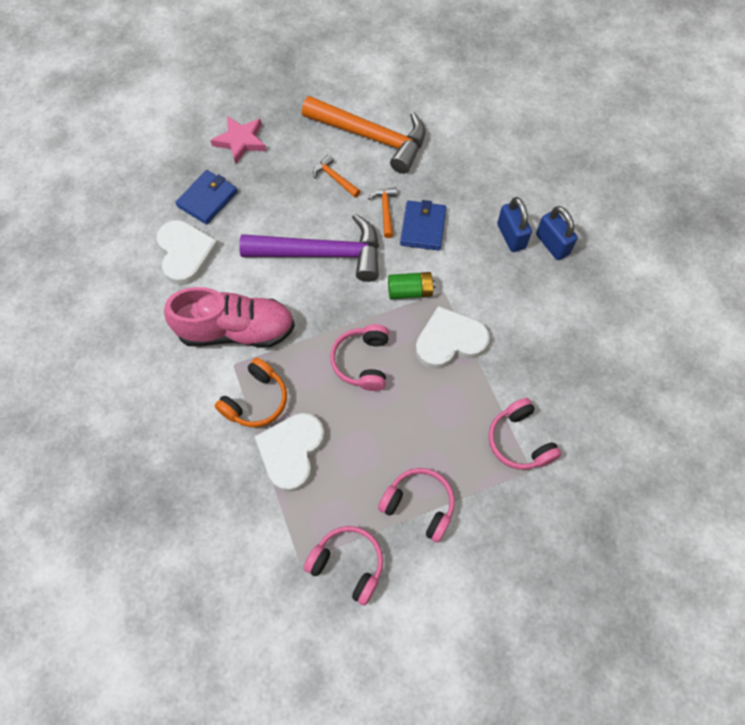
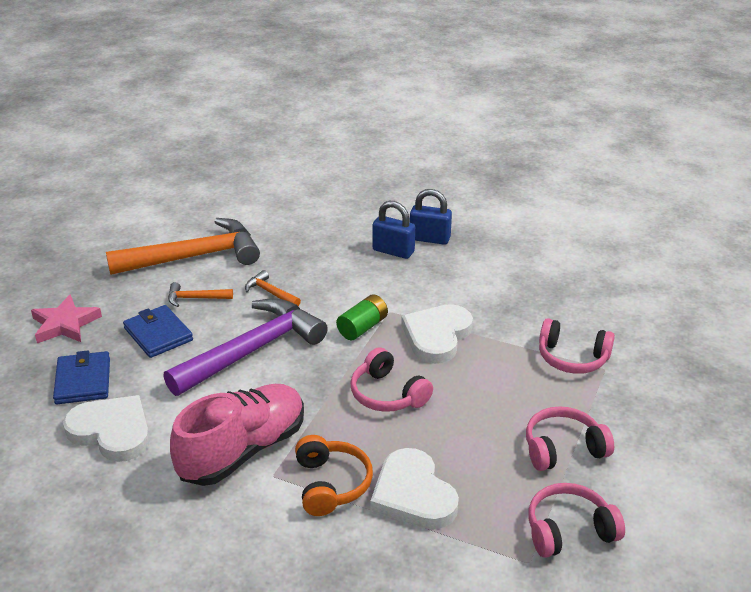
camera: 45 degrees left, 30 degrees down
blue wallet [400,200,446,251] -> blue wallet moved to [123,305,193,358]

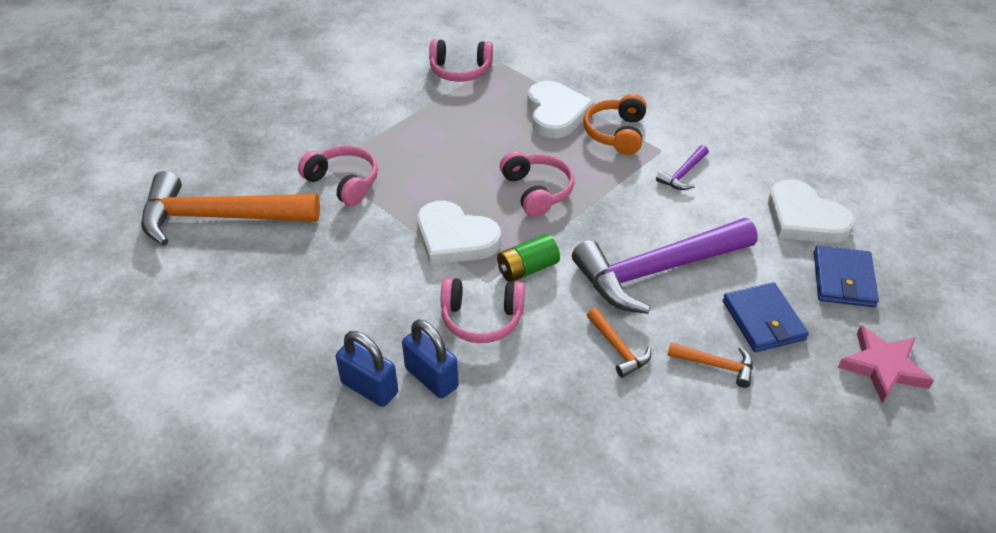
camera: 160 degrees left, 10 degrees up
orange hammer [106,218,260,275] -> orange hammer moved to [141,171,320,246]
pink shoe [170,384,304,486] -> purple hammer [656,145,709,190]
white heart [401,304,473,364] -> white heart turned 75 degrees clockwise [417,201,501,265]
pink headphones [526,406,614,471] -> pink headphones moved to [441,278,525,343]

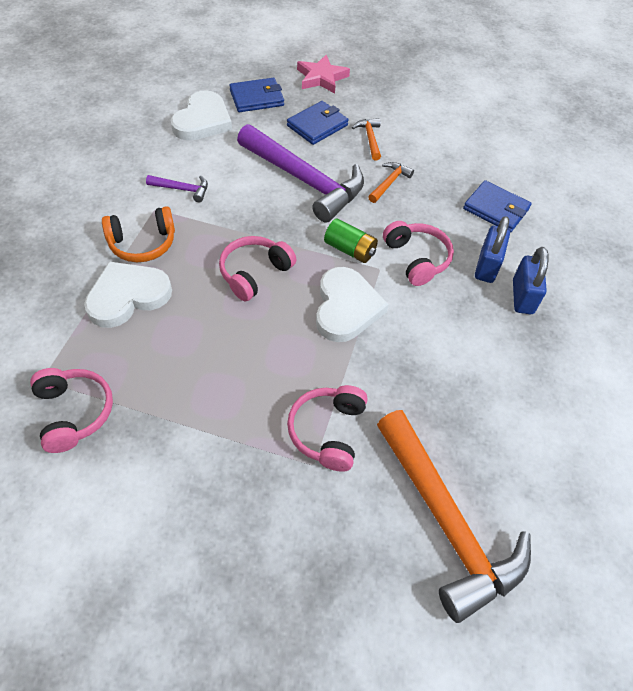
camera: 120 degrees left, 10 degrees up
none -> blue wallet [463,180,532,233]

